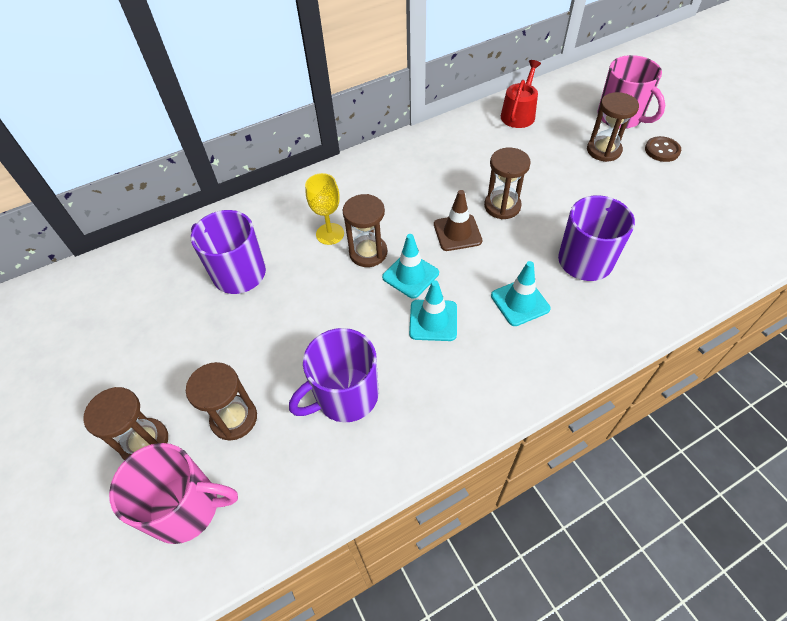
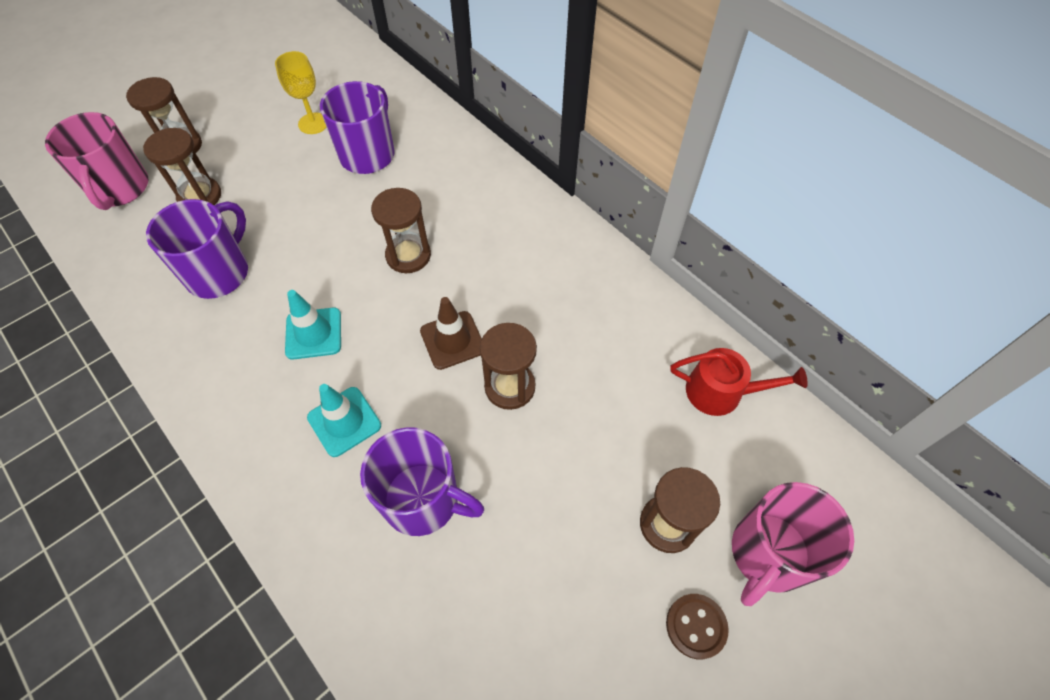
camera: 75 degrees right, 5 degrees up
purple mug [289,328,379,422] -> purple mug turned 75 degrees clockwise [146,199,248,299]
yellow goblet [305,173,344,245] -> yellow goblet moved to [275,51,327,134]
turquoise traffic cone [382,234,439,298] -> none

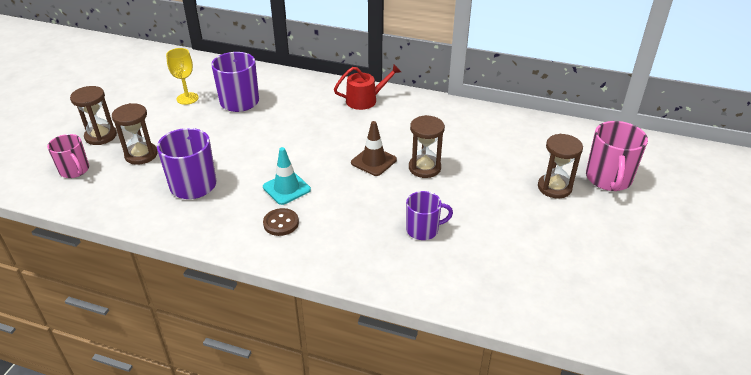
camera: 30 degrees left, 20 degrees down
pink mug [45,112,148,210] -> pink mug [47,134,89,178], size x0.65
turquoise traffic cone [307,384,381,457] -> none
purple mug [360,427,484,536] -> purple mug [406,191,453,240], size x0.65
brown hourglass [371,188,431,273] -> none
brown button [666,594,729,659] -> brown button moved to [263,208,299,236]
red watering can [670,348,808,416] -> red watering can moved to [334,64,401,110]

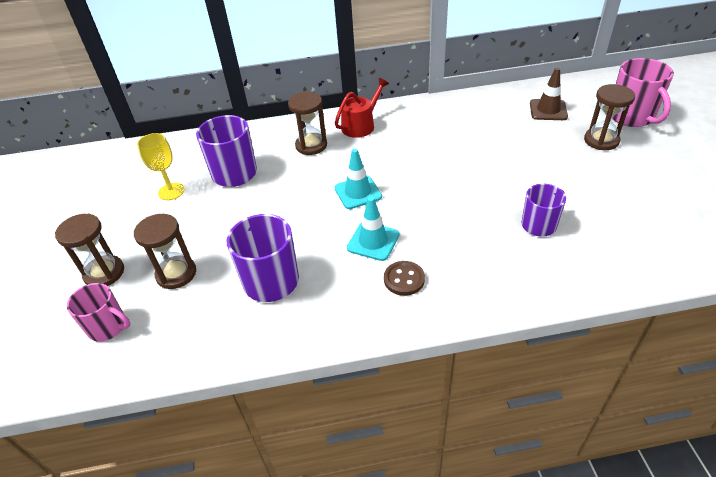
camera: 25 degrees left, 5 degrees up
brown traffic cone [351,121,397,176] -> brown traffic cone moved to [530,68,568,120]
brown hourglass [409,115,445,178] -> brown hourglass moved to [288,92,327,155]
none -> turquoise traffic cone [334,149,382,209]

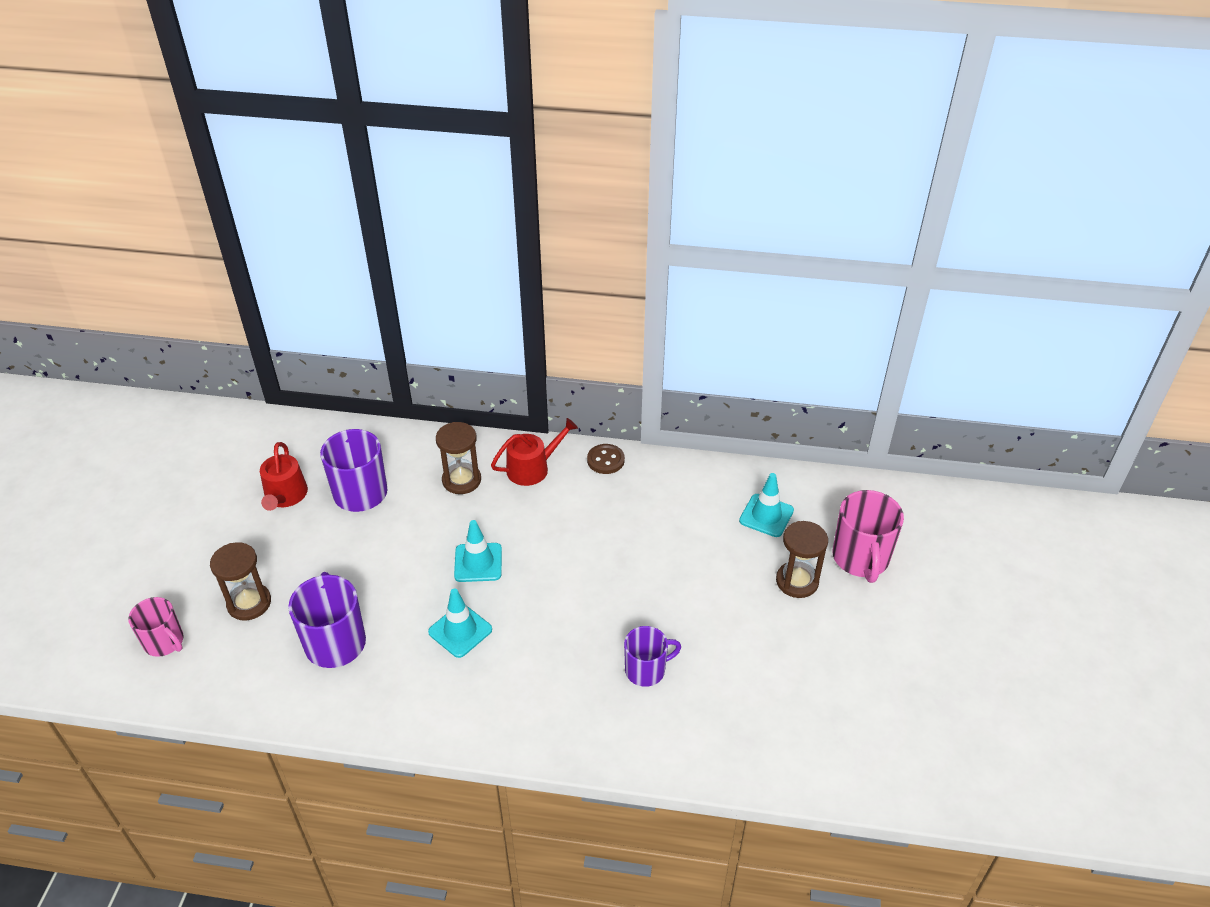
camera: 15 degrees right, 0 degrees up
brown hourglass [55,213,124,286] -> none
yellow goblet [137,133,185,200] -> red watering can [260,442,308,511]
brown button [384,261,425,296] -> brown button moved to [587,444,625,474]
brown traffic cone [530,68,568,120] -> turquoise traffic cone [739,473,794,537]

